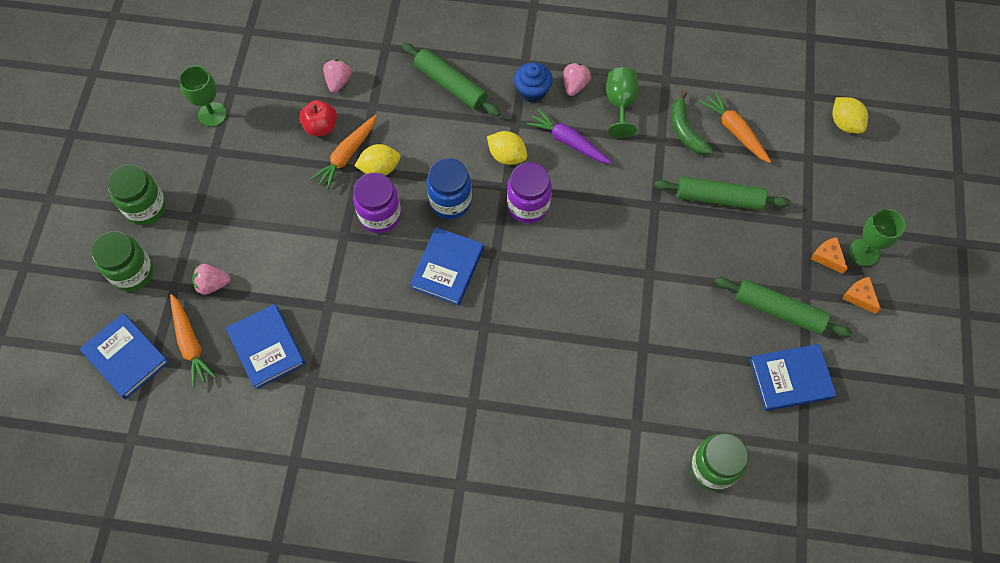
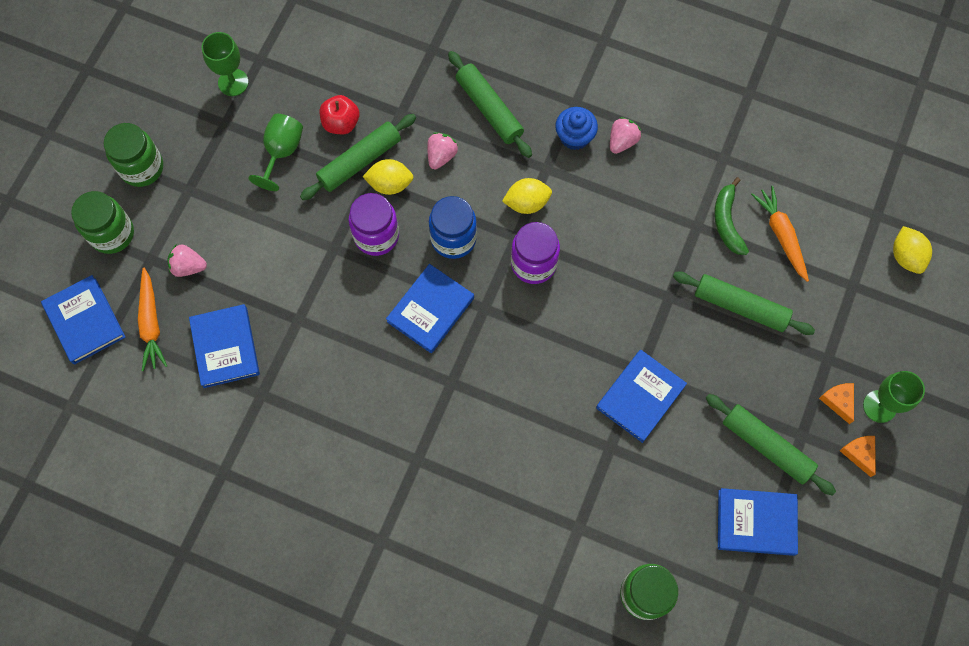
camera: 15 degrees right, 5 degrees up
orange carrot [310,115,377,190] -> green rolling pin [300,114,416,200]
pink strawberry [323,59,352,93] -> pink strawberry moved to [427,132,458,169]
yellow lemon [487,131,527,165] -> yellow lemon turned 60 degrees counterclockwise [502,178,552,214]
purple carrot [526,108,612,164] -> none
green goblet [606,67,639,138] -> green goblet moved to [249,114,303,191]
none -> blue book [596,350,687,443]

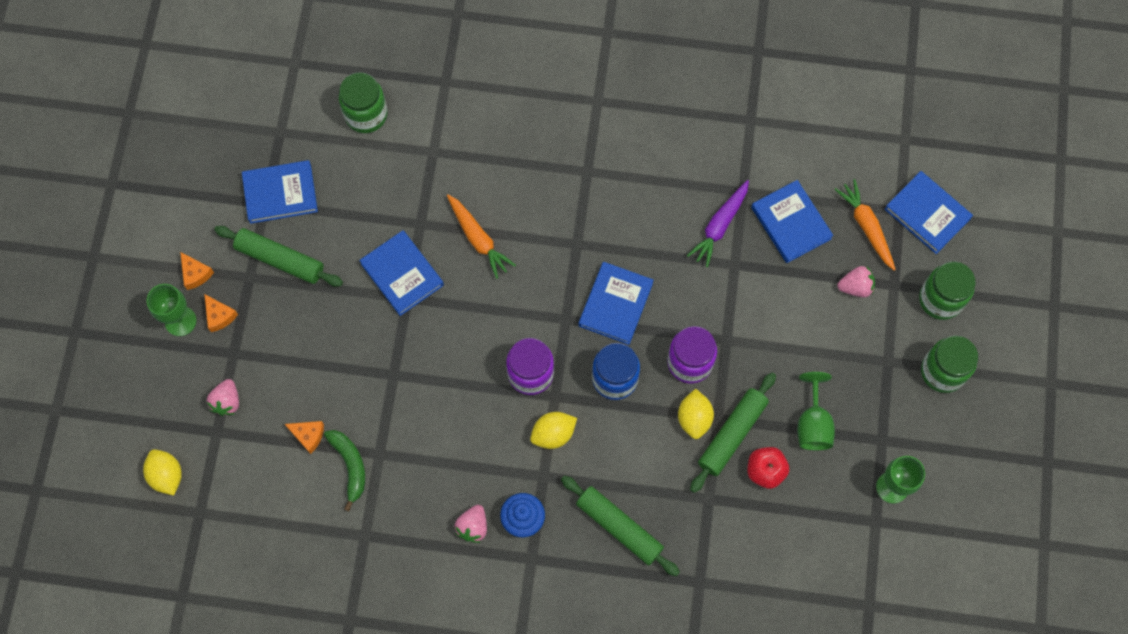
camera: 165 degrees right, 0 degrees up
yellow lemon [363,159,414,195] -> yellow lemon turned 75 degrees counterclockwise [678,389,714,439]
pink strawberry [427,132,458,169] -> pink strawberry moved to [207,379,239,416]
blue book [596,350,687,443] -> blue book turned 60 degrees counterclockwise [359,230,444,316]
green rolling pin [673,272,815,335] -> none
orange carrot [751,186,809,282] -> orange carrot moved to [447,194,516,279]
none -> orange cheese [285,421,324,454]
none -> purple carrot [687,180,749,267]

